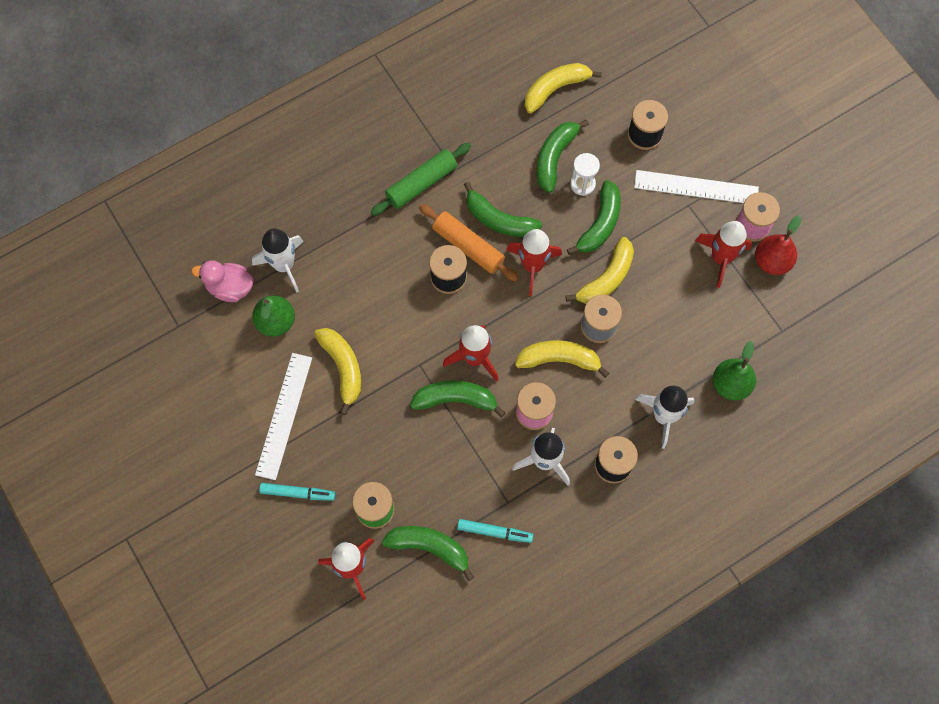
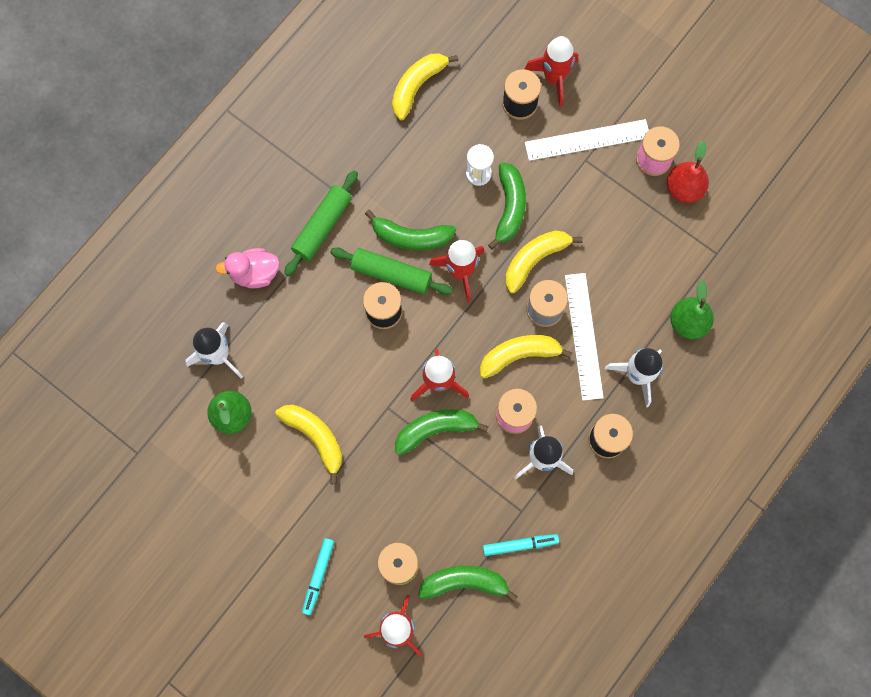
camera: 20 degrees left, 5 degrees up
pink duck [191,260,253,302] -> pink duck moved to [216,248,280,288]
white ruler [255,353,312,480] -> white ruler moved to [565,273,604,400]
turquoise marker [259,483,335,501] -> turquoise marker turned 120 degrees clockwise [302,538,334,615]
orange rolling pin [419,204,519,282] -> green rolling pin [330,247,453,295]
green banana [537,120,589,193] -> none
yellow banana [565,237,634,304] -> yellow banana turned 150 degrees counterclockwise [505,230,583,293]
red rocket [695,221,752,288] -> red rocket moved to [525,36,578,107]

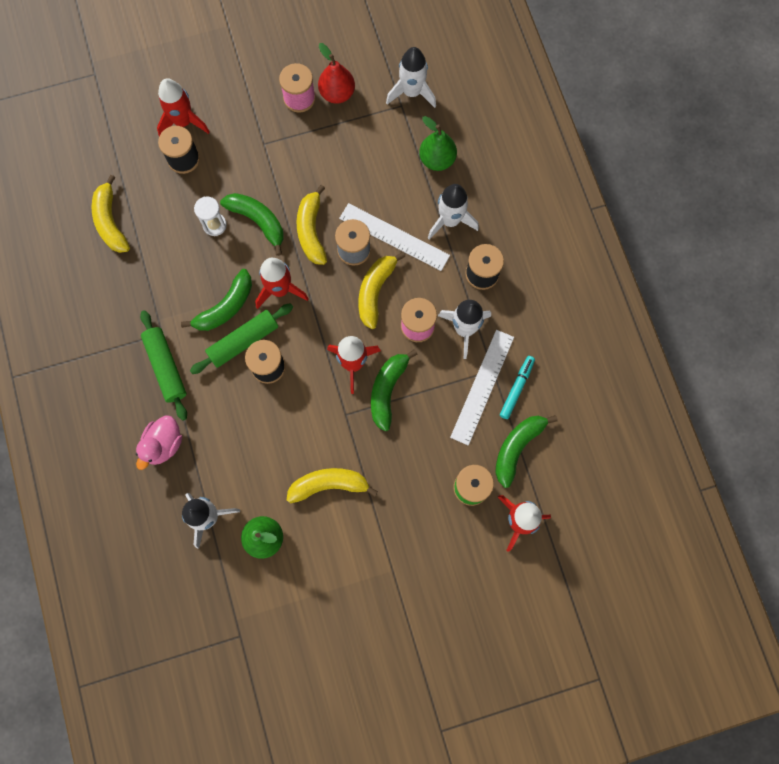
camera: 55 degrees left, 0 degrees up
turquoise marker [302,538,334,615] -> none
white ruler [525,119,649,161] -> white ruler moved to [450,330,514,445]
none -> white rocket [386,47,436,108]

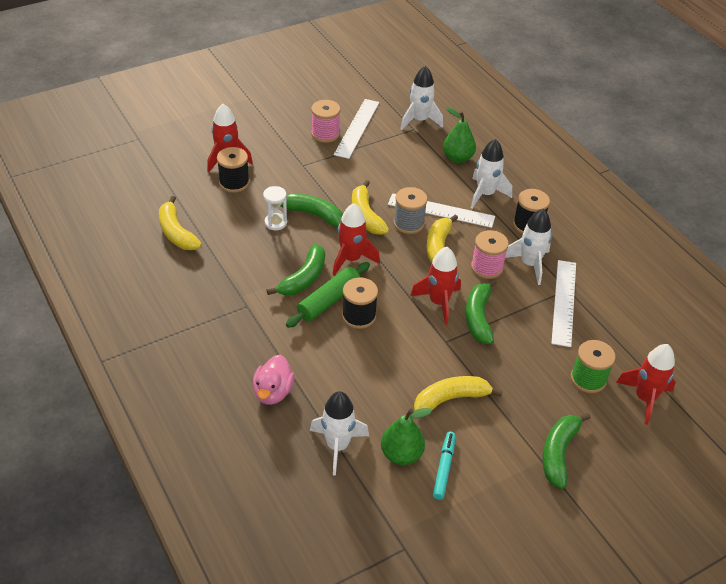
camera: 15 degrees left, 30 degrees down
green rolling pin [140,310,187,421] -> none
red pear [318,43,355,104] -> white ruler [334,99,379,159]
green banana [495,415,558,488] -> green banana moved to [543,413,591,489]
turquoise marker [500,356,535,419] -> turquoise marker moved to [433,431,456,500]

